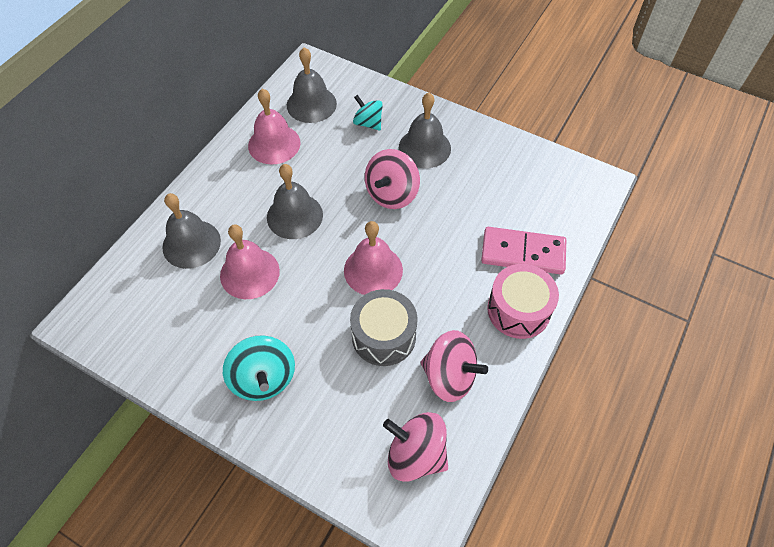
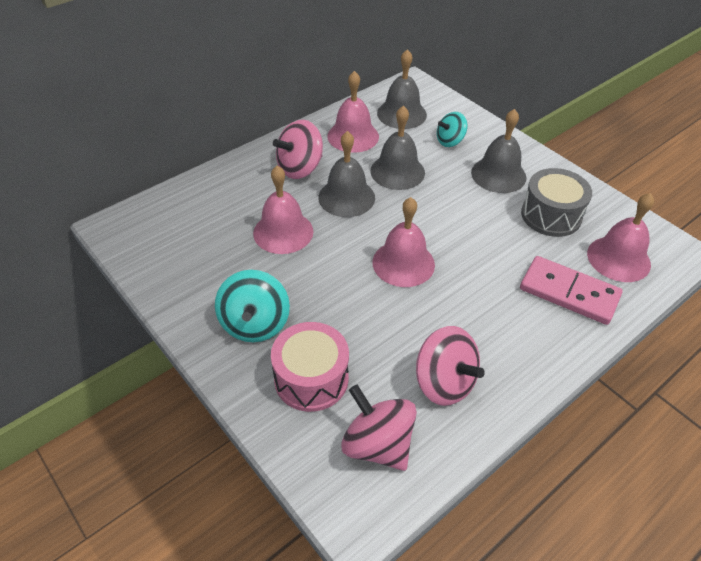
camera: 20 degrees right, 10 degrees down
grey bell [162,193,221,269] -> grey bell moved to [370,106,425,190]
grey drum [350,289,418,366] -> grey drum moved to [521,168,592,237]
turquoise spinning top [353,95,383,131] -> turquoise spinning top turned 90 degrees counterclockwise [437,112,468,147]
pink spinning top [365,149,420,209] -> pink spinning top moved to [273,120,323,179]
pink drum [487,264,559,339] -> pink drum moved to [271,322,349,412]
none -> pink bell [587,193,654,282]

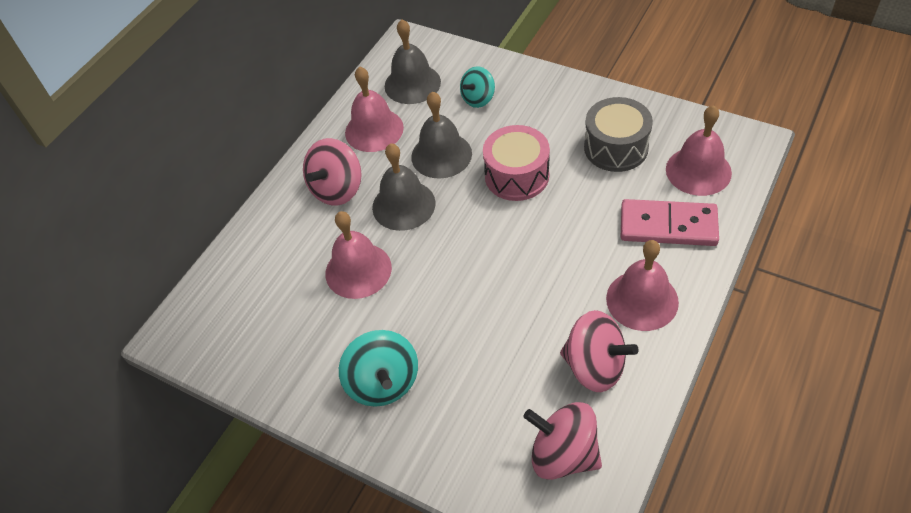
camera: 15 degrees left, 5 degrees up
pink drum [271,322,349,412] -> pink drum moved to [483,125,550,201]
pink bell [372,197,435,287] -> pink bell moved to [606,240,679,331]
grey bell [471,109,526,193] -> none

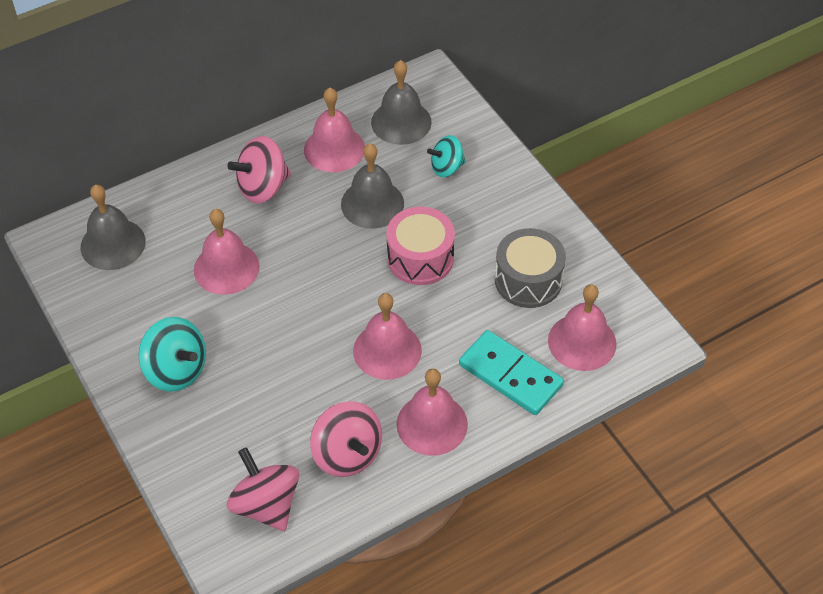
camera: 25 degrees right, 0 degrees up
turquoise spinning top [339,330,418,407] -> turquoise spinning top turned 60 degrees counterclockwise [138,317,206,392]
grey bell [372,143,436,231] -> grey bell moved to [81,185,146,270]
pink domino [621,199,719,246] -> turquoise domino [459,330,564,415]
none -> pink bell [353,293,422,380]

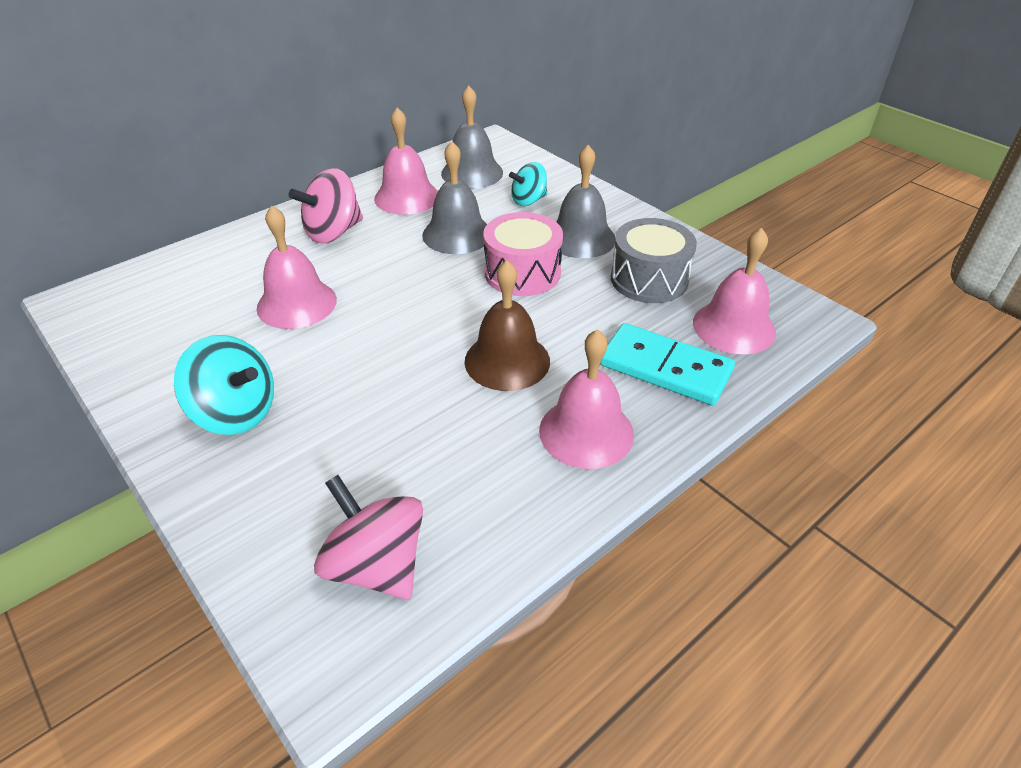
camera: 10 degrees left, 10 degrees down
grey bell [81,185,146,270] -> grey bell moved to [557,145,615,258]
pink spinning top [310,401,382,477] -> none
pink bell [353,293,422,380] -> brown bell [465,260,550,391]

